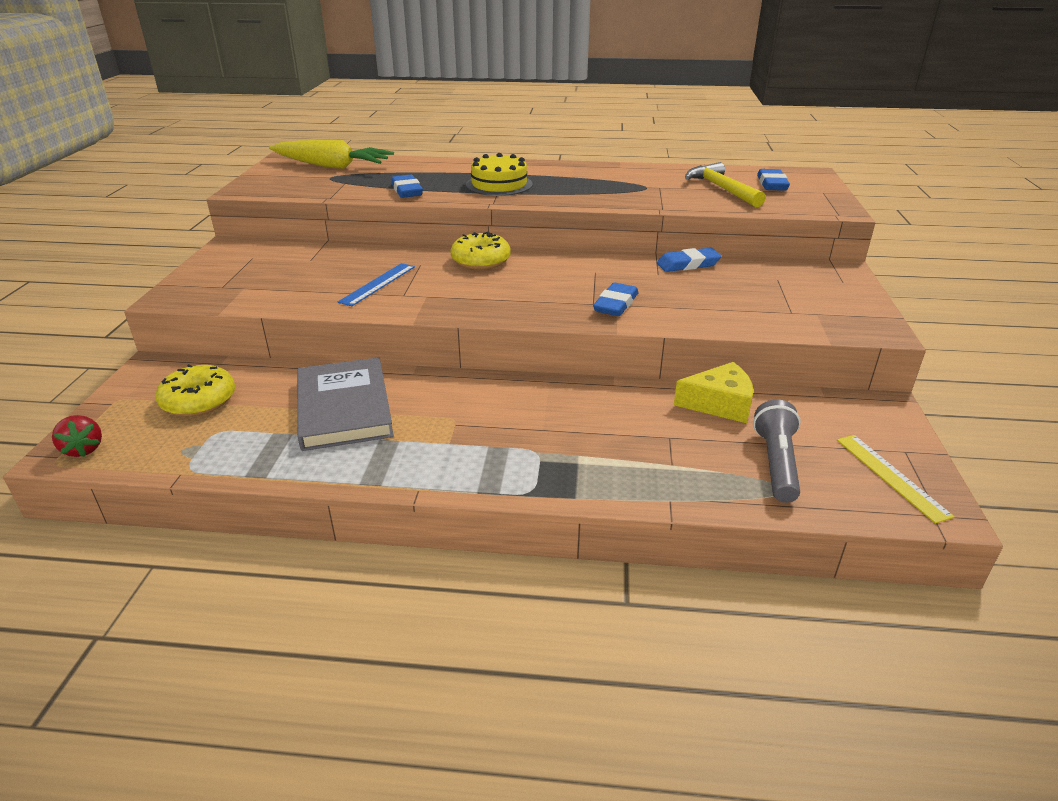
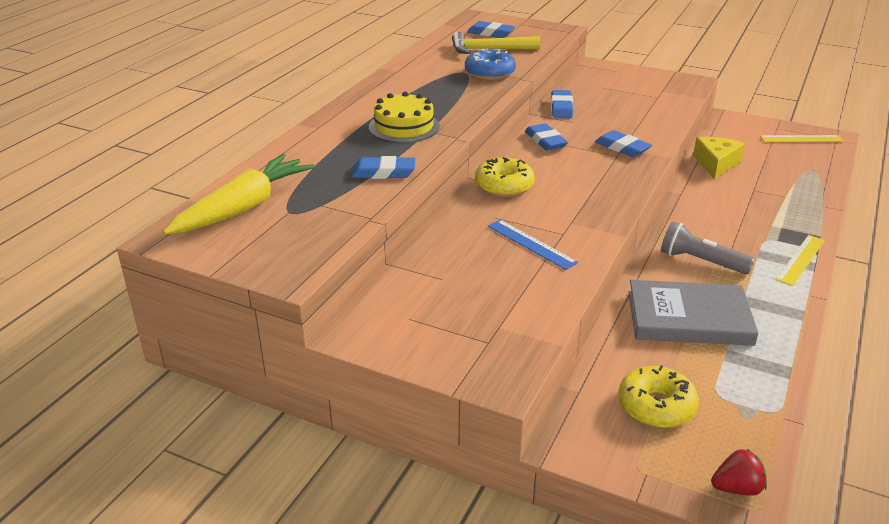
camera: 70 degrees left, 0 degrees up
grey flashlight [753,400,801,503] -> grey flashlight moved to [661,221,755,274]
none -> blue donut [465,49,516,80]
none -> blue eraser [525,123,568,150]
none -> yellow ruler [776,235,825,286]

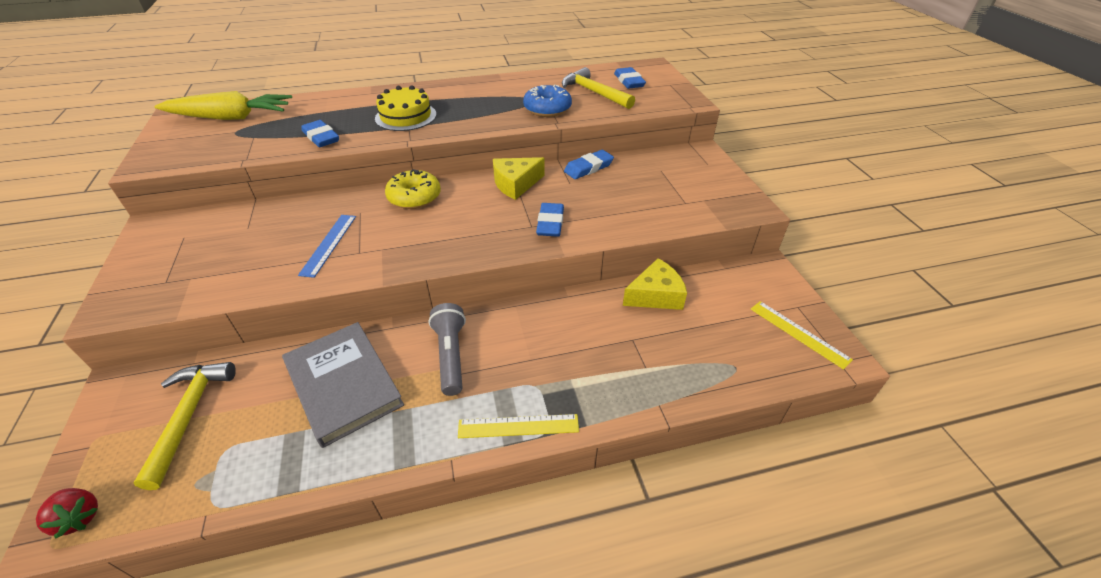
camera: 50 degrees right, 10 degrees up
blue eraser [525,123,568,150] -> yellow cheese [493,157,545,200]
yellow donut [618,365,699,428] -> yellow hammer [133,362,236,490]

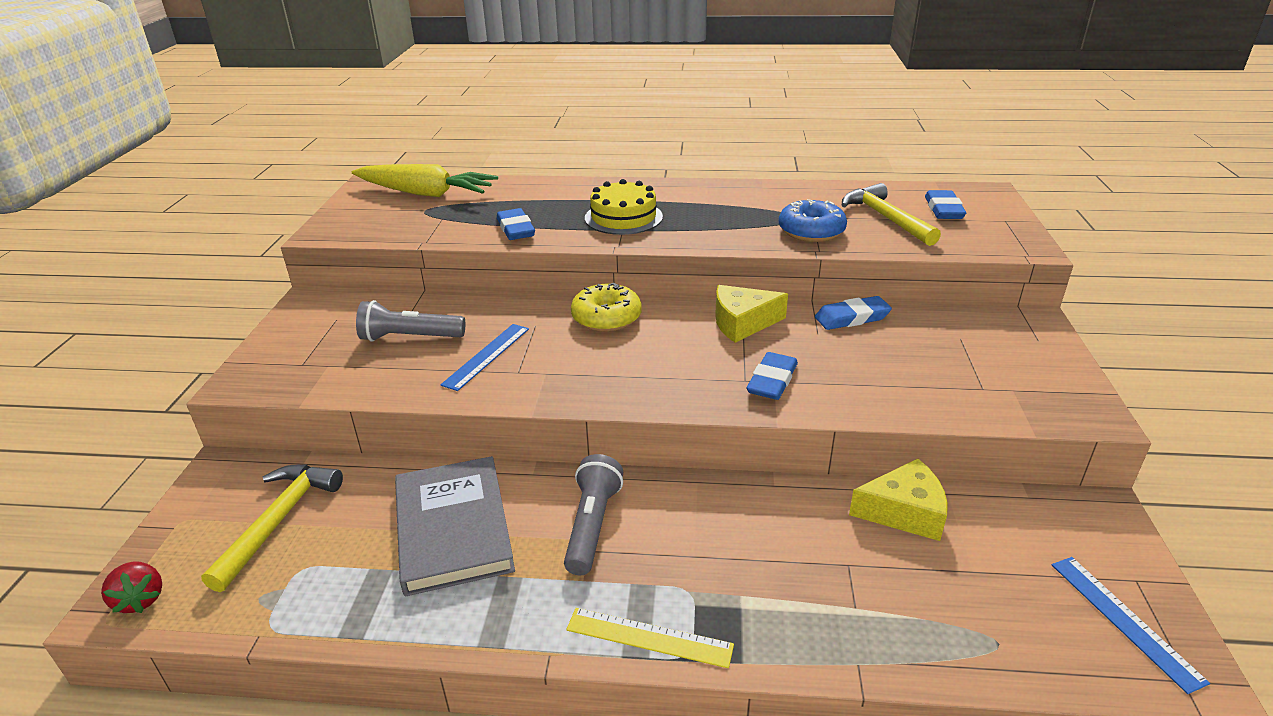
camera: 20 degrees right, 10 degrees down
yellow ruler [751,301,853,370] -> blue ruler [1052,557,1210,694]
none -> grey flashlight [356,300,465,342]

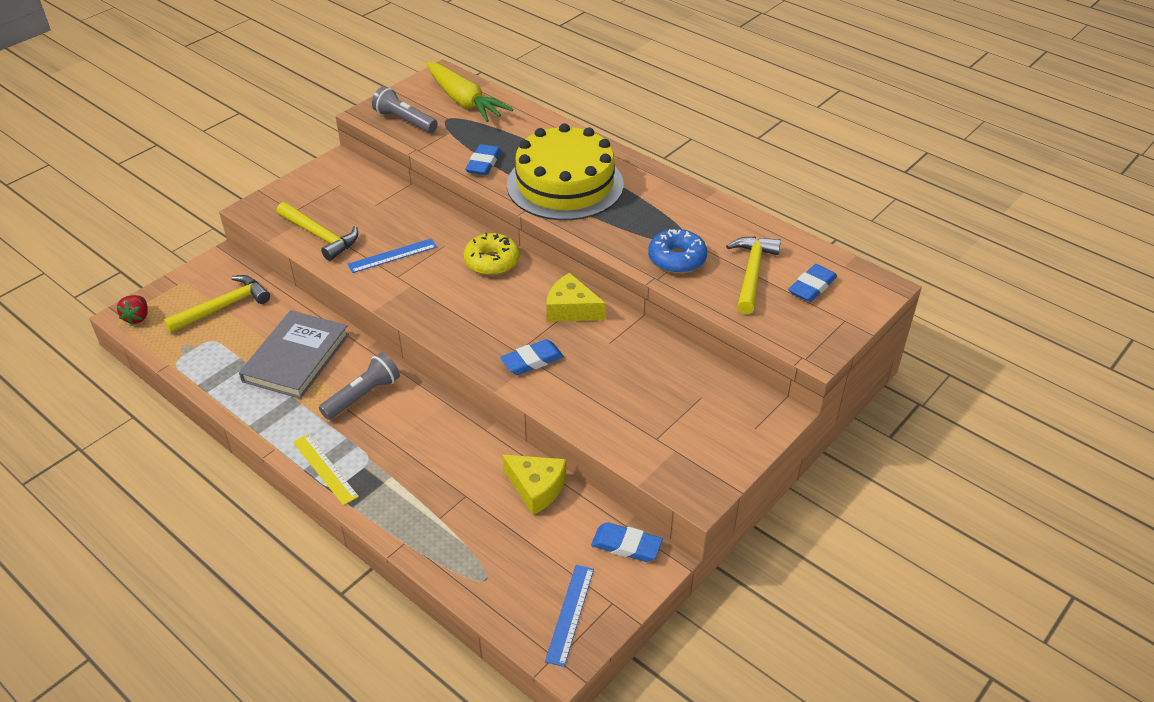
camera: 35 degrees right, 10 degrees up
grey flashlight [356,300,465,342] -> grey flashlight moved to [372,86,438,133]
yellow cake [585,179,663,235] -> yellow cake [507,123,624,220], size x1.76
blue eraser [815,296,892,330] -> blue eraser moved to [591,522,663,562]
none -> yellow hammer [277,202,358,261]

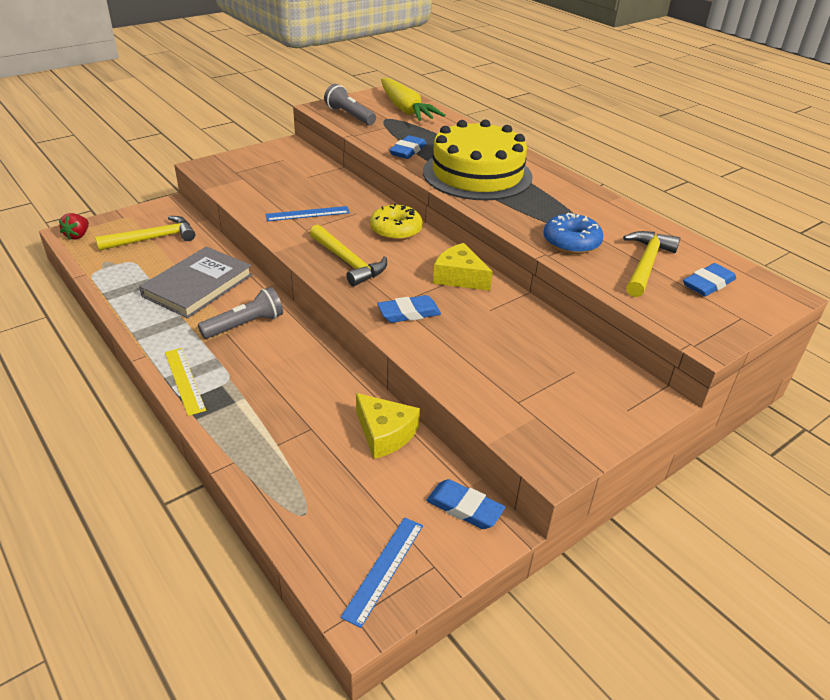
camera: 10 degrees right, 5 degrees down
yellow hammer [277,202,358,261] -> yellow hammer moved to [310,224,387,286]

